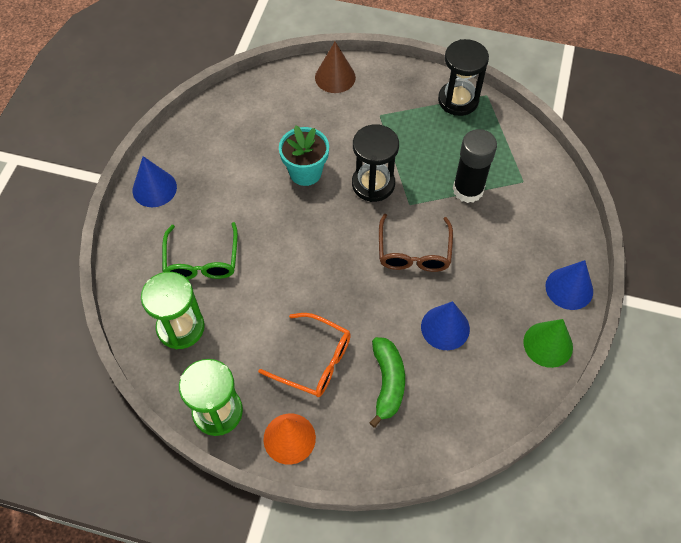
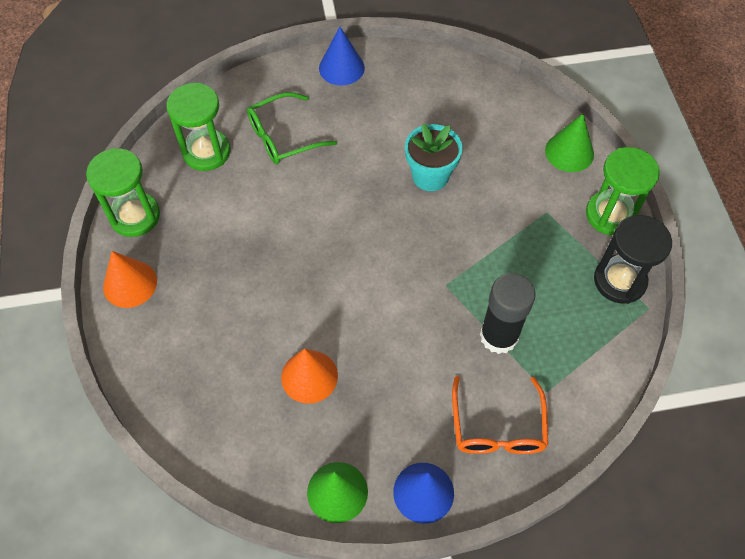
camera: 65 degrees right, 0 degrees up
orange glasses [258,313,351,397] -> orange glasses moved to [452,376,548,454]
brown cone [315,42,356,93] -> green cone [545,114,594,172]
black hourglass [352,124,399,202] -> none
green banana [369,337,405,428] -> none
brown glasses [379,214,453,272] -> none
blue cone [421,301,470,350] -> orange cone [281,349,338,404]
none -> green hourglass [586,147,660,235]

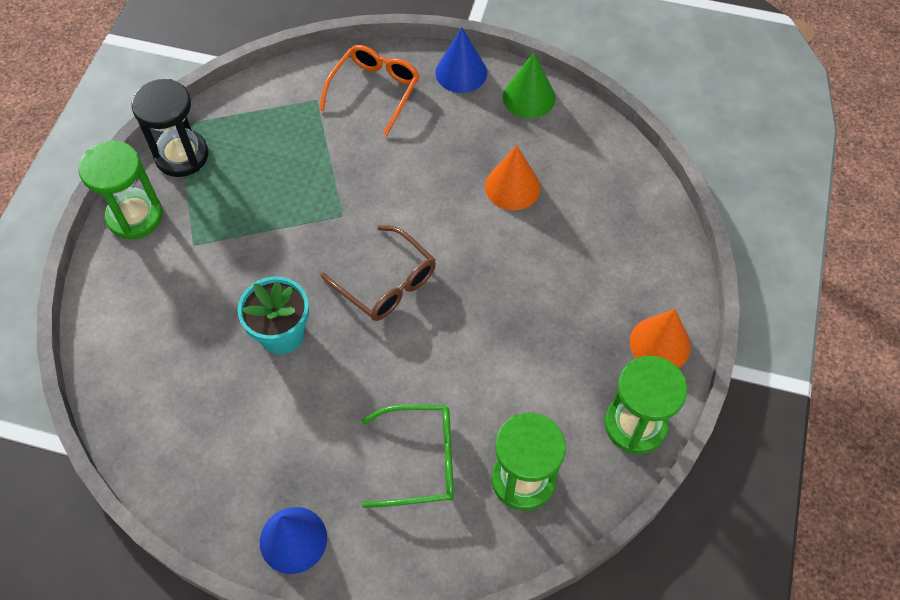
camera: 155 degrees left, 0 degrees up
black glue stick [480,273,536,354] -> none
green cone [545,114,594,172] -> none
none -> brown glasses [321,225,436,321]

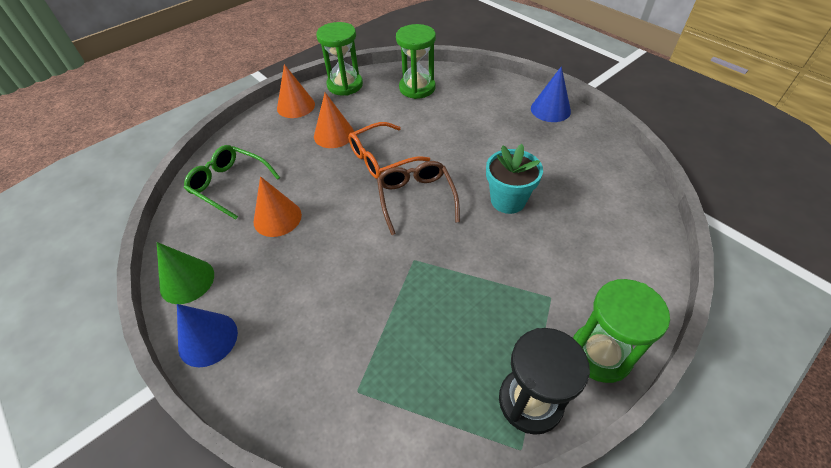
camera: 145 degrees left, 10 degrees down
orange glasses [319,45,420,136] -> orange glasses moved to [348,122,430,179]
green glasses [361,404,454,508] -> green glasses moved to [184,145,280,220]
none -> orange cone [314,92,354,148]

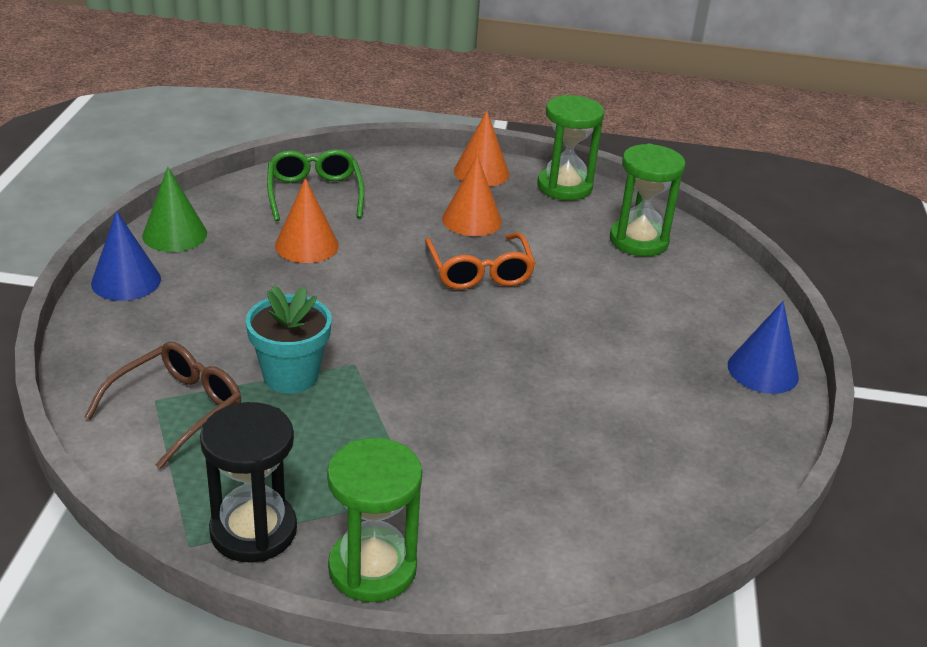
camera: 45 degrees right, 15 degrees down
orange glasses [348,122,430,179] -> orange glasses turned 120 degrees counterclockwise [425,233,536,289]
brown glasses [377,161,460,235] -> brown glasses moved to [84,342,241,469]
turquoise flower pot [486,144,543,214] -> turquoise flower pot moved to [246,285,332,393]

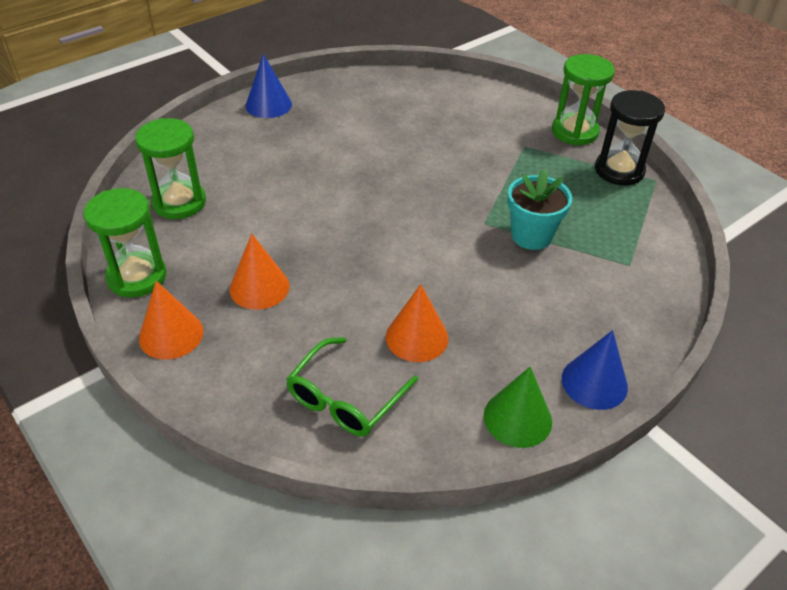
camera: 135 degrees left, 10 degrees up
brown glasses [84,342,241,469] -> none
orange glasses [425,233,536,289] -> none

